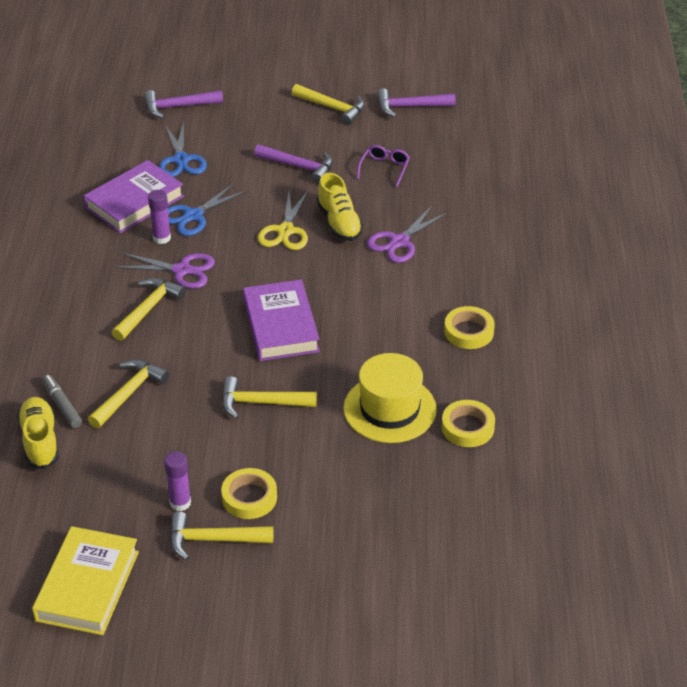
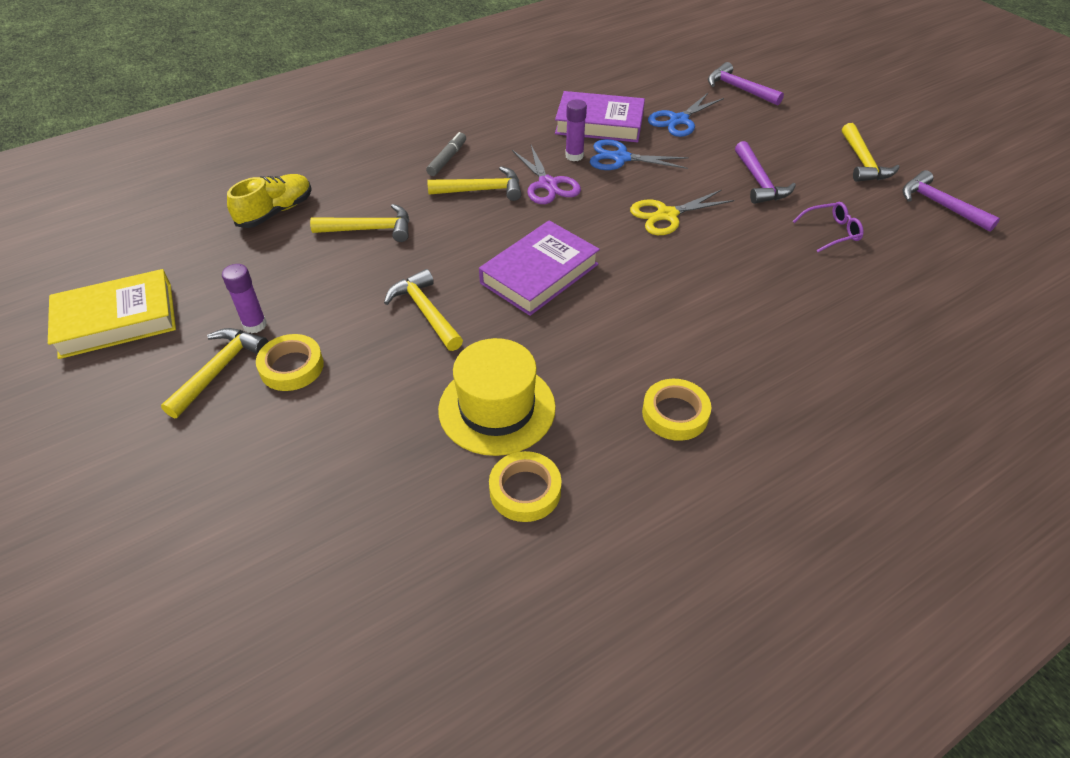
camera: 55 degrees right, 5 degrees up
grey marker [42,375,82,428] -> grey marker moved to [426,132,466,176]
yellow hammer [170,511,273,560] -> yellow hammer turned 60 degrees clockwise [161,328,268,418]
yellow shoe [317,173,363,241] -> none
purple scissors [367,206,447,263] -> none

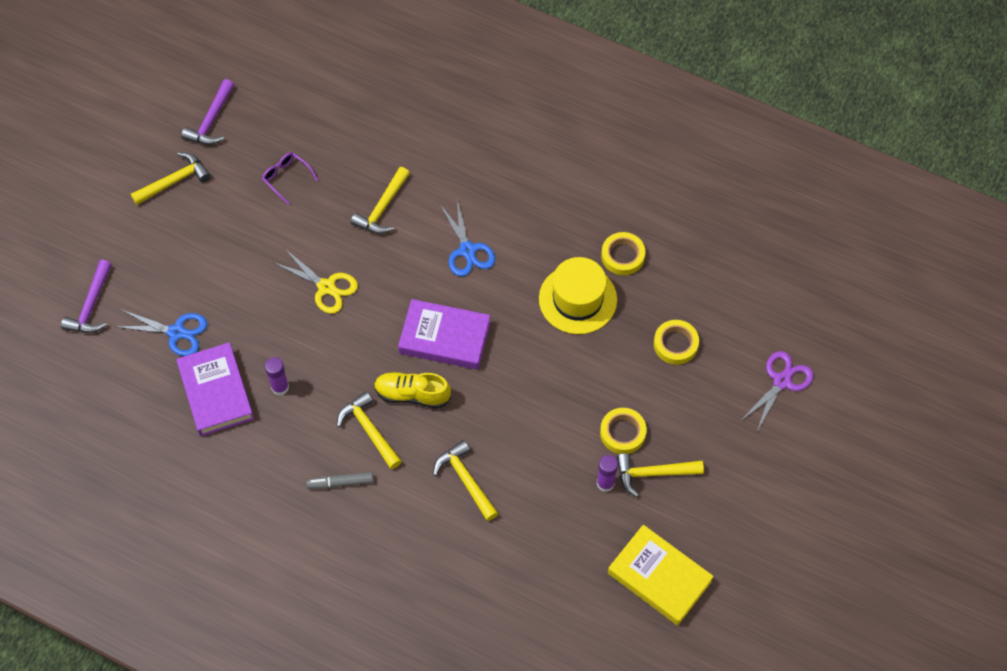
camera: 120 degrees left, 15 degrees up
yellow shoe [227,174,312,228] -> yellow shoe moved to [374,372,451,409]
yellow hammer [384,269,463,351] -> yellow hammer moved to [351,167,410,234]
purple scissors [512,145,581,204] -> purple scissors moved to [742,351,814,431]
blue scissors [590,139,689,170] -> blue scissors moved to [440,199,495,277]
yellow tape [642,379,711,441] -> yellow tape moved to [654,320,699,365]
purple hammer [735,141,796,204] -> none

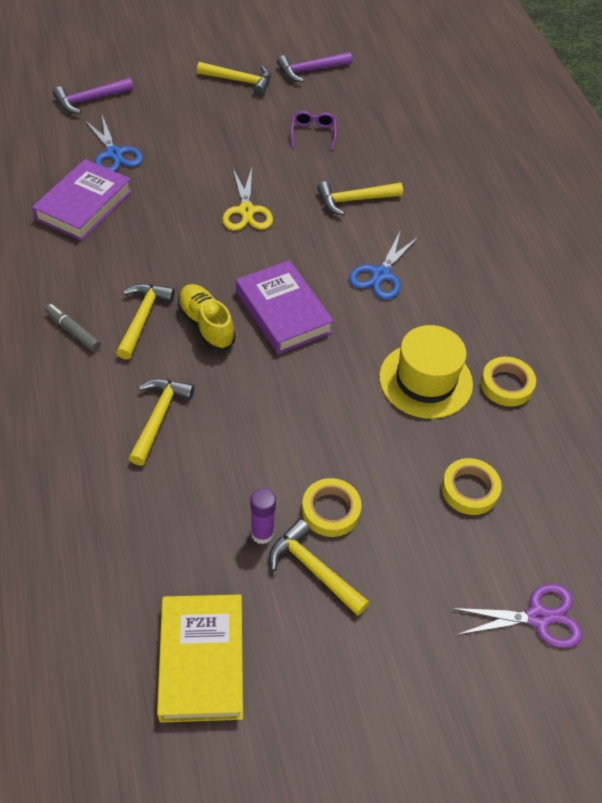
camera: 45 degrees right, 10 degrees down
purple glue stick [265,357,289,395] -> none

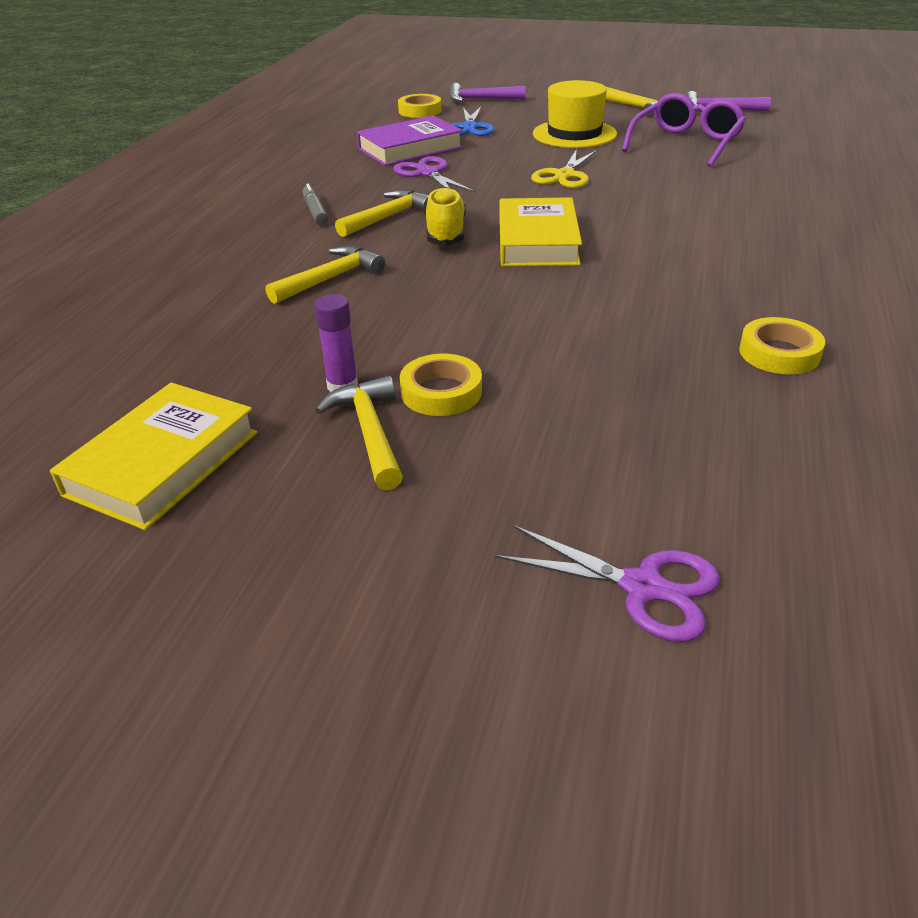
camera: 35 degrees right, 15 degrees down
purple book [236,260,334,354] -> yellow book [499,197,582,266]
purple glasses [291,111,337,150] -> purple glasses [622,93,746,167], size x1.95
yellow hammer [317,181,403,216] -> none
blue scissors [349,230,419,300] -> none
yellow hat [379,325,473,419] -> yellow hat moved to [533,80,617,148]
yellow tape [441,458,502,515] -> yellow tape moved to [398,94,442,118]
none -> purple scissors [393,156,475,192]

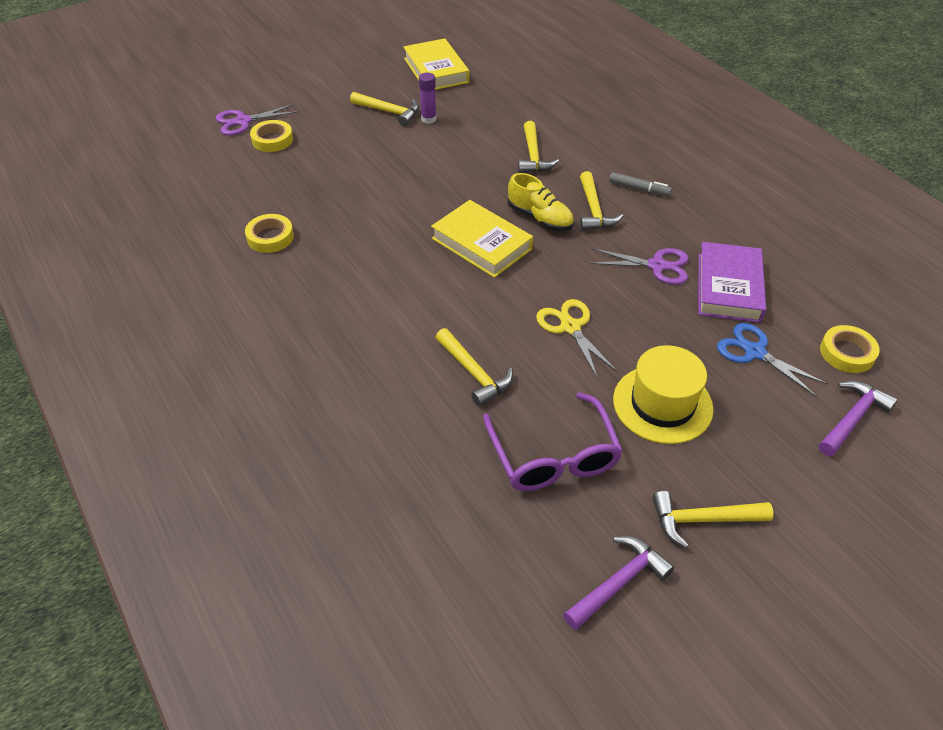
camera: 130 degrees right, 10 degrees up
yellow tape [400,353,482,416] -> yellow tape moved to [250,120,293,152]
none -> yellow hammer [435,328,513,407]

